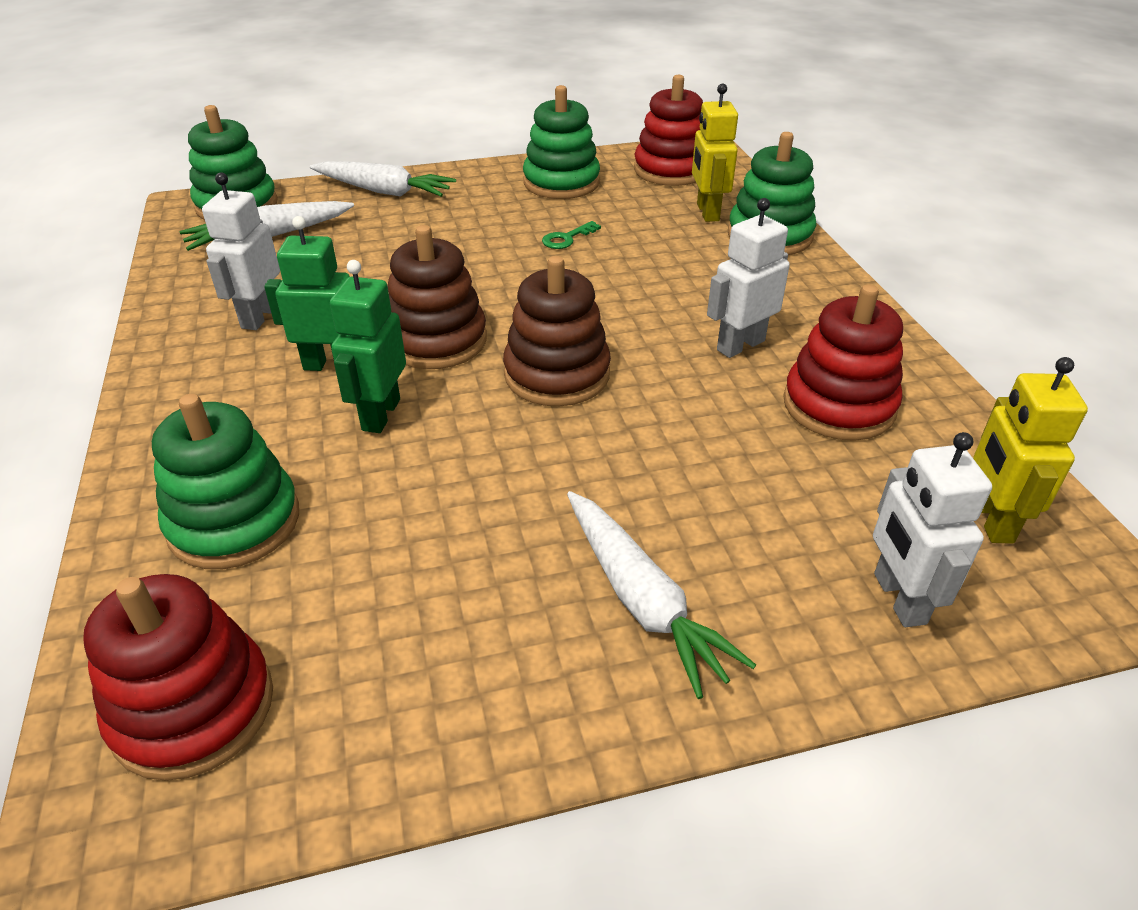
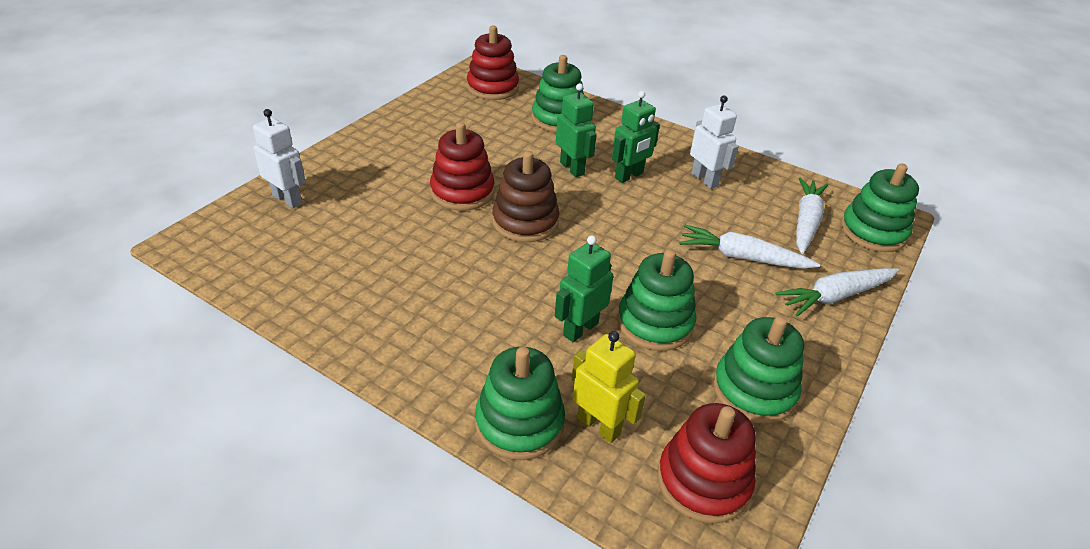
camera: 135 degrees right, 0 degrees up
brown stacking toy [388,225,487,369] -> none
green key [542,221,601,249] -> green stacking toy [617,249,696,351]
white carrot [567,491,756,699] -> white carrot moved to [680,225,821,269]
white robot [707,198,790,358] -> none
red stacking toy [783,284,903,441] -> red stacking toy moved to [430,122,494,211]
yellow robot [973,357,1088,544] -> none
none -> green robot [555,235,613,342]

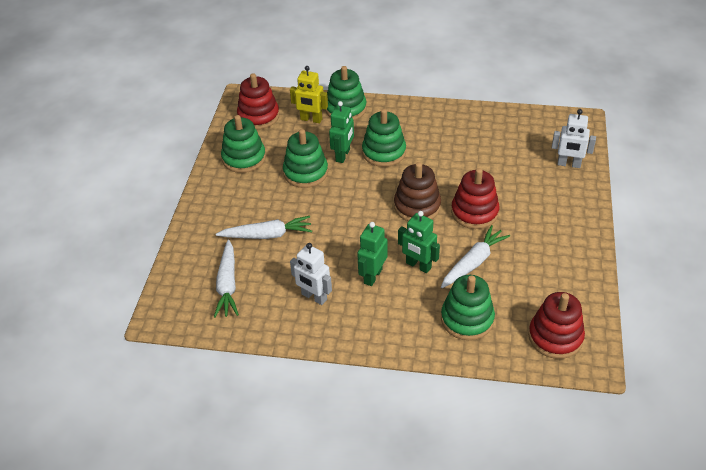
camera: 160 degrees right, 5 degrees up
white carrot [775,268,899,316] -> white carrot moved to [441,225,510,288]
green stacking toy [841,164,919,252] -> green stacking toy moved to [362,109,406,167]

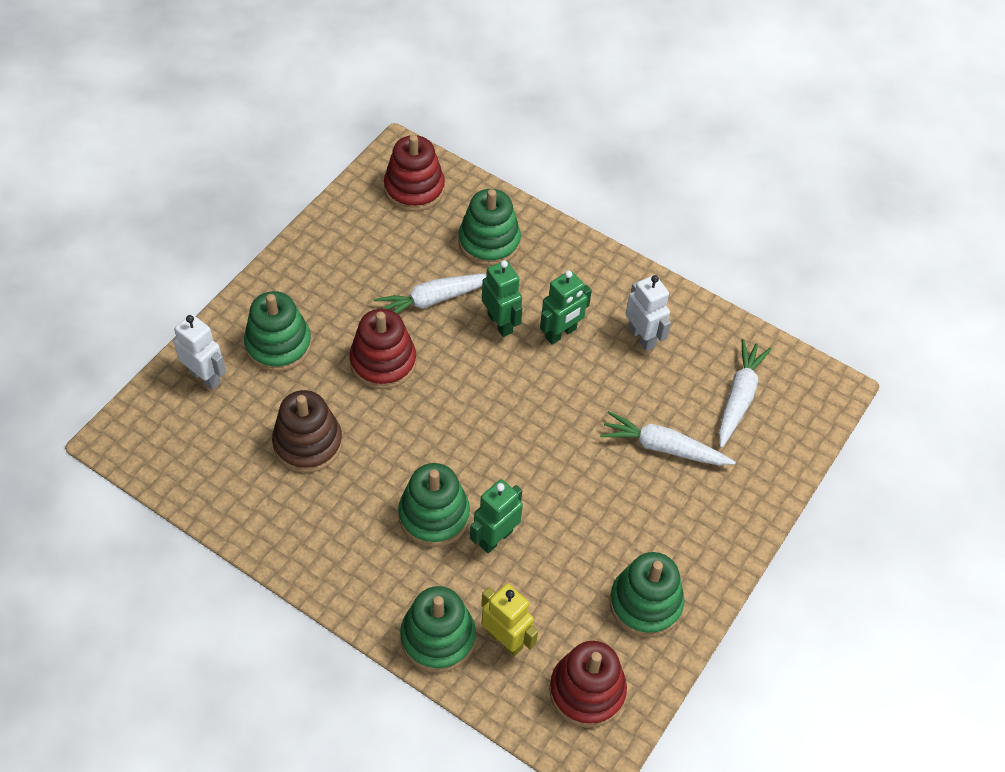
camera: 160 degrees left, 10 degrees up
green stacking toy [283,129,328,188] -> green stacking toy moved to [244,291,312,372]
brown stacking toy [394,162,441,221] -> brown stacking toy moved to [272,390,343,473]

